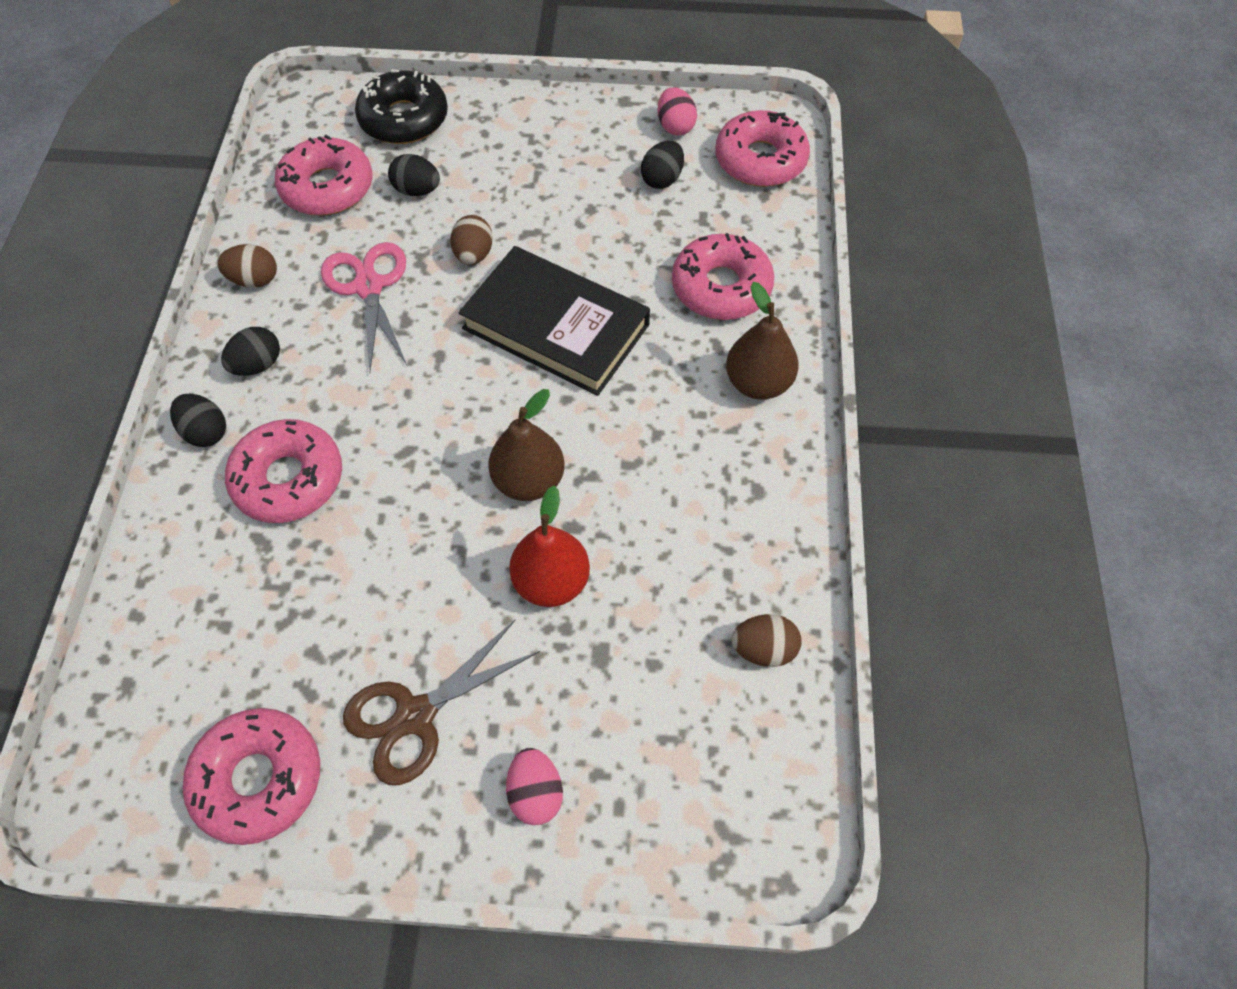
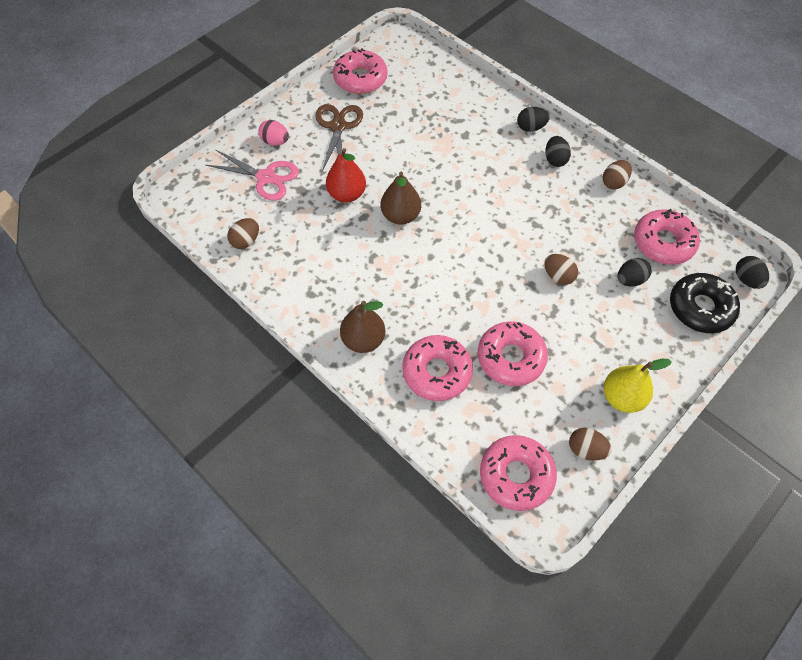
camera: 130 degrees right, 0 degrees up
pink donut [225,419,342,523] -> pink donut moved to [478,321,548,386]
pink scissors [321,242,407,371] -> pink scissors moved to [205,149,299,201]
black book [459,246,650,396] -> none
black egg [641,141,684,189] -> black egg moved to [736,256,769,289]
pink egg [657,87,697,135] -> brown egg [569,428,612,461]
none -> yellow pear [604,359,672,413]

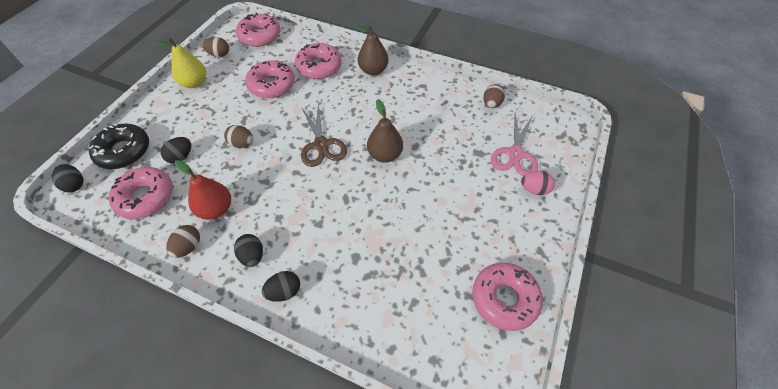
camera: 160 degrees right, 5 degrees down
pink scissors [205,149,299,201] -> pink scissors turned 75 degrees counterclockwise [491,113,538,176]
brown scissors [315,104,363,171] -> brown scissors moved to [301,103,347,167]
red pear [326,148,366,202] -> red pear moved to [175,160,231,220]

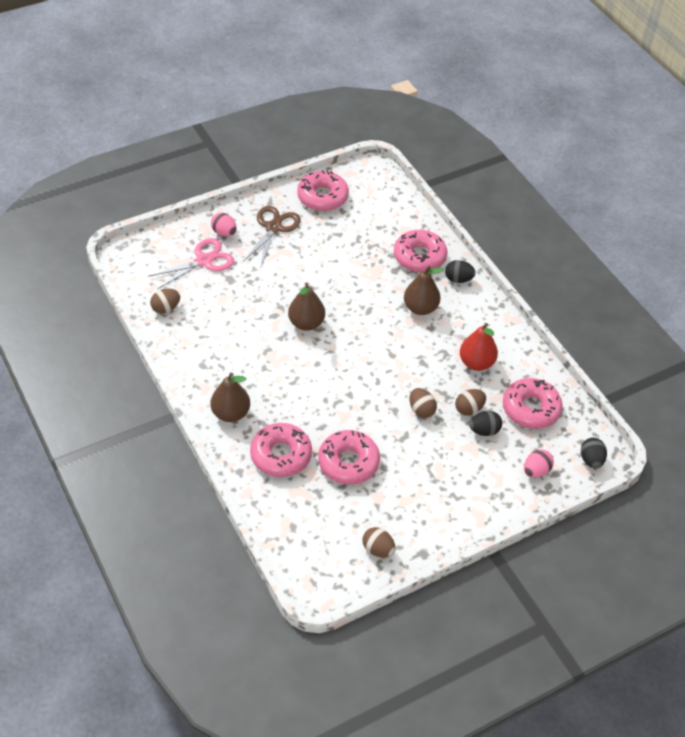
camera: 145 degrees left, 5 degrees down
black donut [89,124,149,169] -> pink egg [524,449,554,478]
yellow pear [154,38,206,88] -> none
brown egg [166,225,200,258] -> brown egg moved to [455,389,486,416]
black egg [234,234,263,267] -> none
pink donut [236,12,281,47] -> pink donut moved to [394,230,447,272]
brown scissors [301,103,347,167] -> brown scissors moved to [243,206,301,266]
none -> brown pear [404,266,444,315]

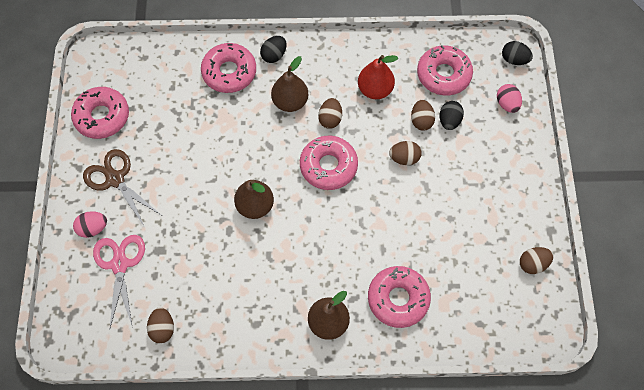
camera: 60 degrees left, 15 degrees up
pink donut [318,430,380,485] -> pink donut moved to [300,135,358,190]
none -> brown egg [318,98,342,129]

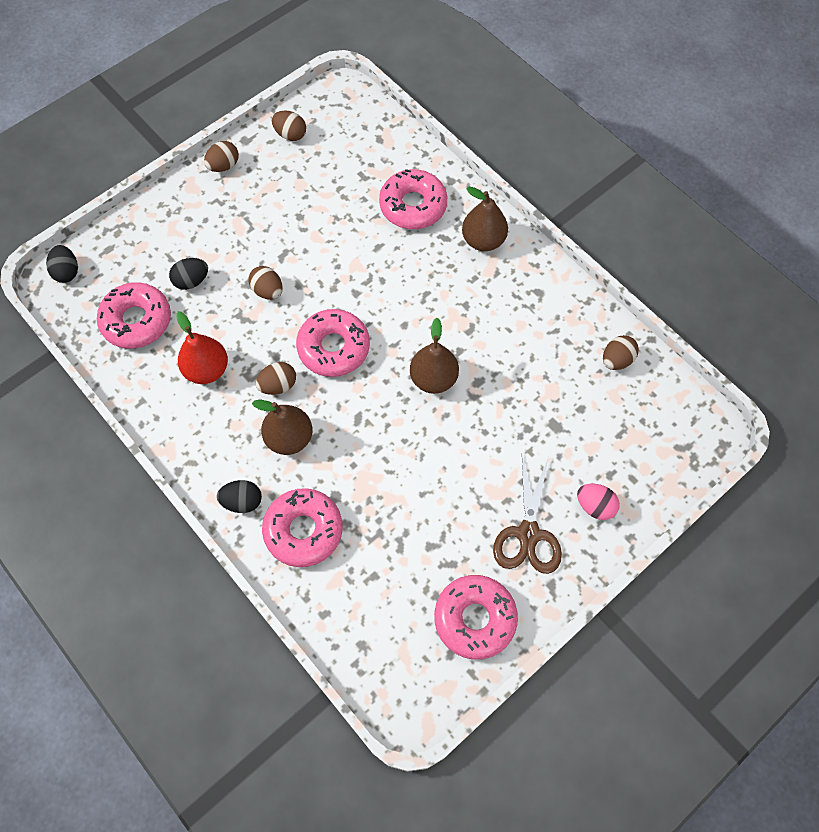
camera: 130 degrees left, 0 degrees up
pink scissors [93,235,145,328] -> none
brown egg [411,100,435,131] -> brown egg moved to [204,141,239,172]
pink egg [497,84,522,113] -> none

